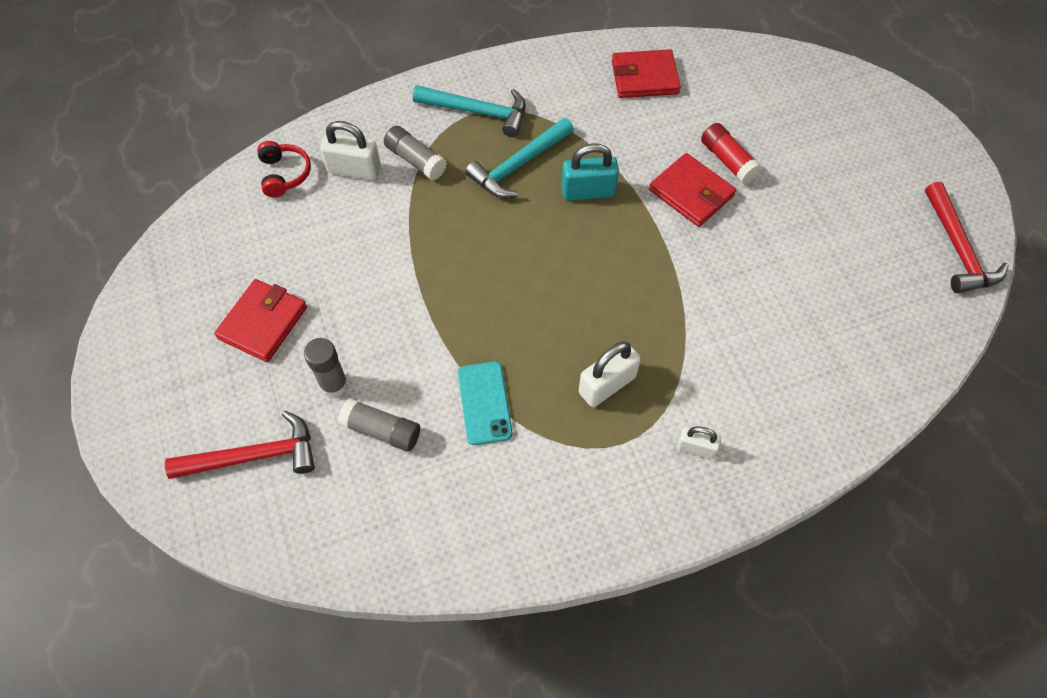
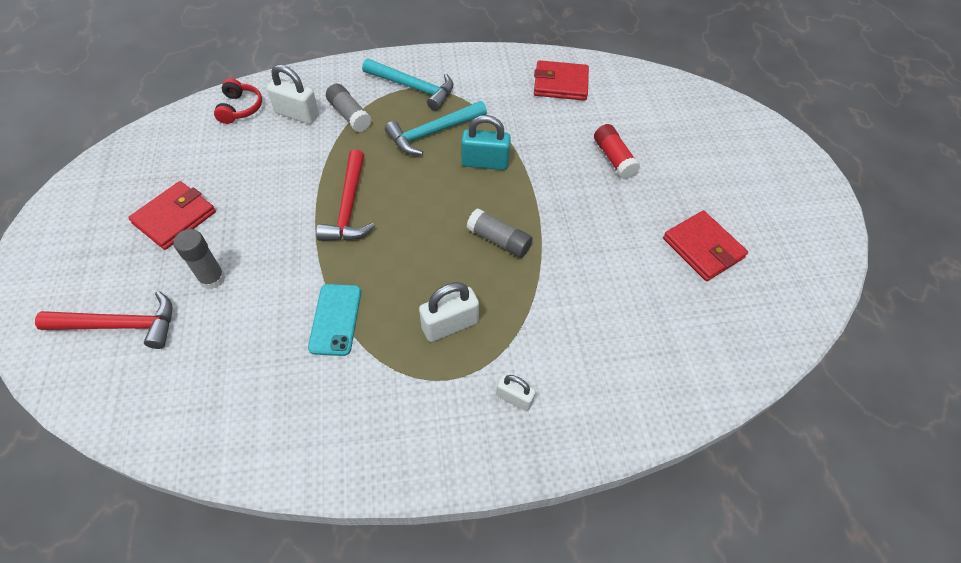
camera: 10 degrees right, 5 degrees down
grey glue stick [338,398,420,452] -> grey glue stick moved to [466,208,533,258]
red wallet [649,153,736,227] -> red wallet moved to [663,211,748,281]
red hammer [925,182,1009,293] -> red hammer moved to [316,149,375,241]

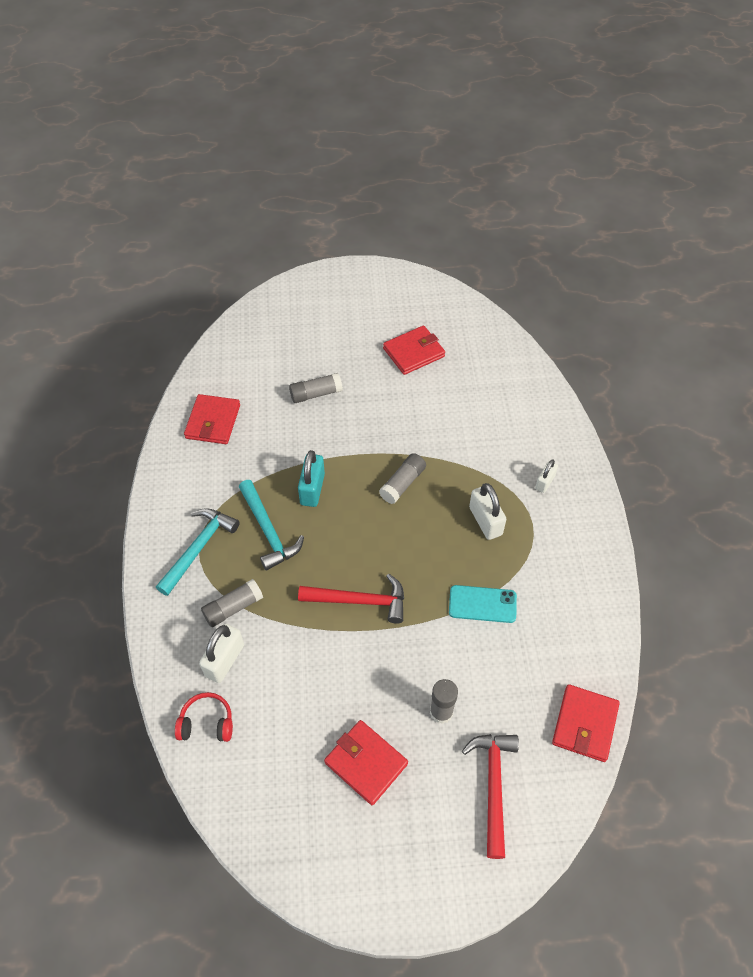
camera: 85 degrees left, 0 degrees up
red glue stick [594,124,640,179] -> grey glue stick [289,373,343,403]
none -> red wallet [552,684,620,762]

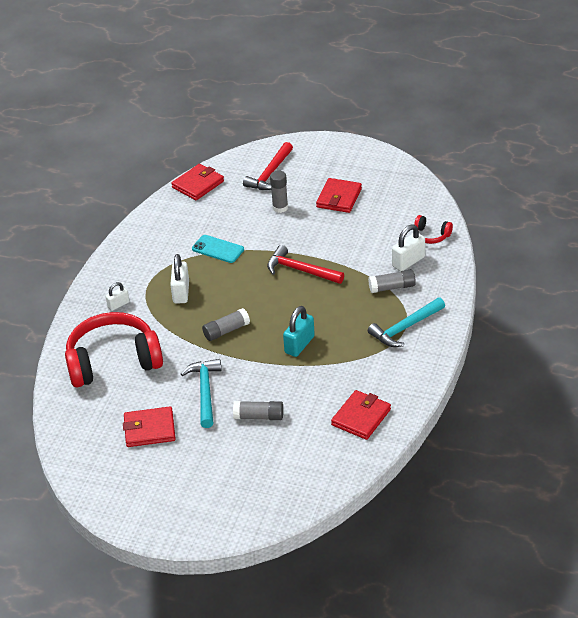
camera: 155 degrees left, 15 degrees down
turquoise hammer [239,480,304,571] -> turquoise hammer moved to [181,359,222,428]
red wallet [324,720,408,805] -> red wallet turned 45 degrees clockwise [316,178,362,213]
none -> red headphones [65,312,163,388]

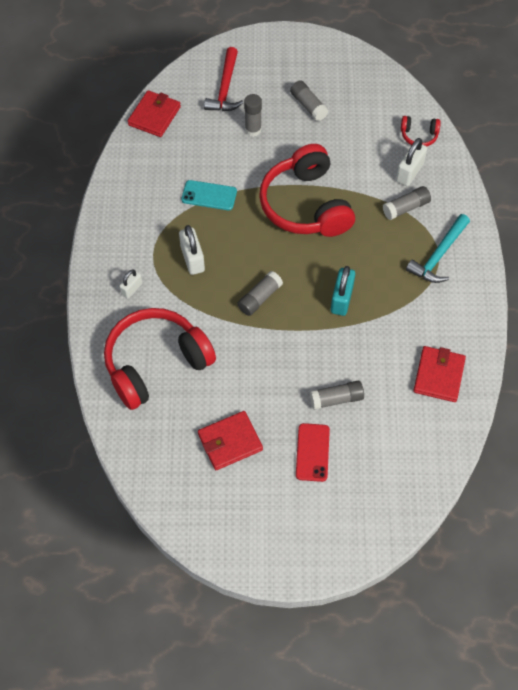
camera: 20 degrees left, 20 degrees up
turquoise hammer [181,359,222,428] -> none
red hammer [267,245,344,284] -> red headphones [259,144,355,237]
red wallet [316,178,362,213] -> grey glue stick [290,80,328,121]
none -> red phone [296,423,330,482]

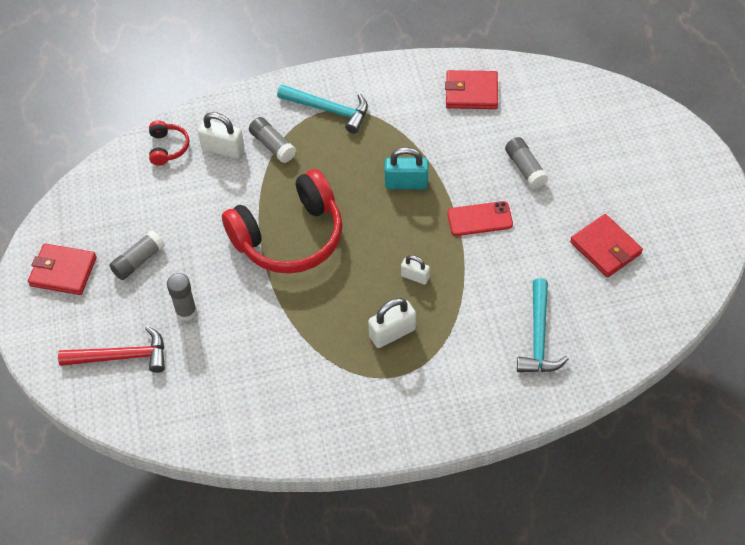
camera: 100 degrees left, 5 degrees down
red headphones [104,308,216,410] -> turquoise hammer [517,278,569,372]
white padlock [119,269,143,299] -> white padlock moved to [401,255,430,285]
red wallet [128,90,181,137] -> red wallet moved to [28,244,97,295]
turquoise phone [181,180,237,210] -> none
grey glue stick [237,271,283,316] -> none
red phone [296,423,330,482] -> red phone moved to [447,201,513,236]

